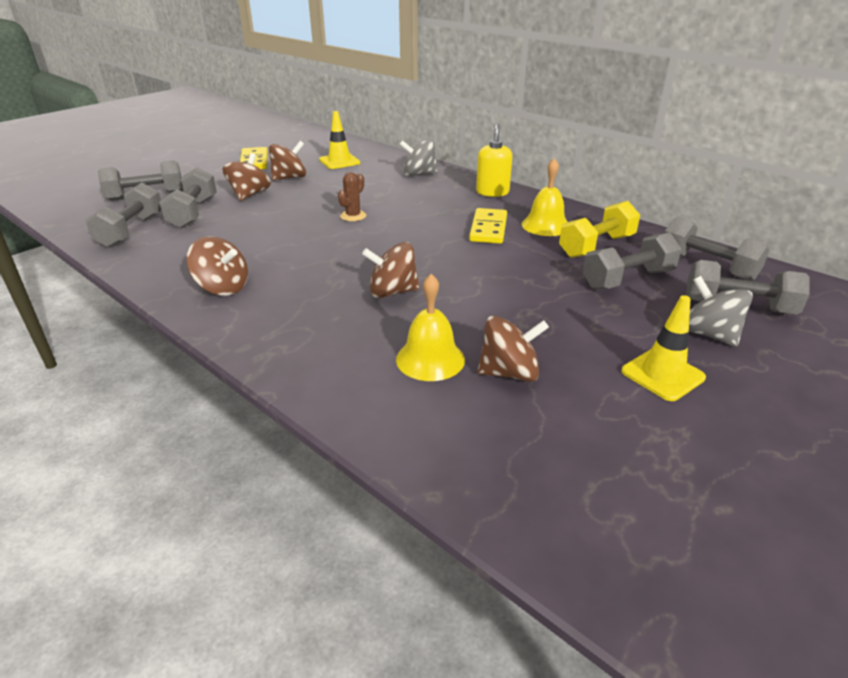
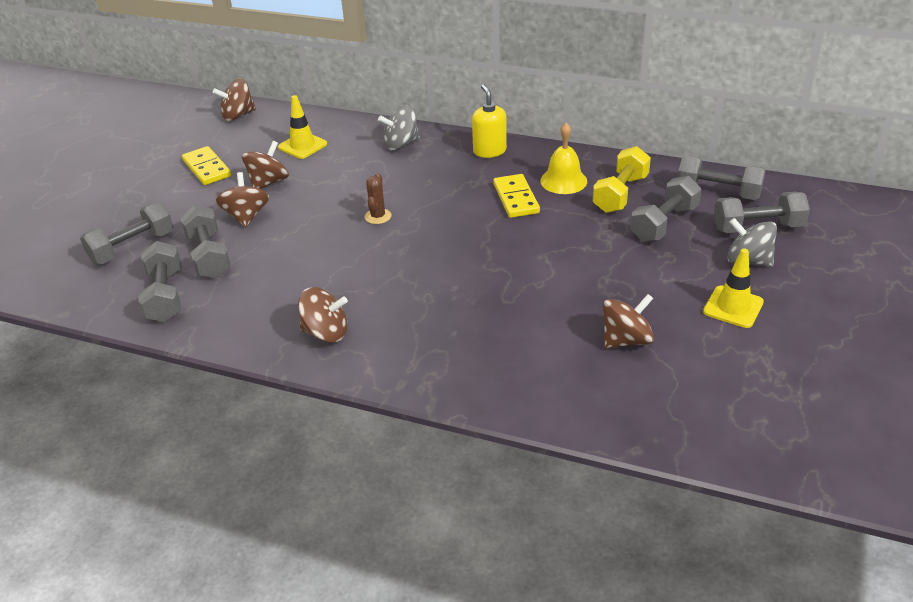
camera: 20 degrees left, 5 degrees up
brown spinning top [362,242,420,298] -> brown spinning top moved to [213,79,256,121]
yellow bell [396,274,465,381] -> none

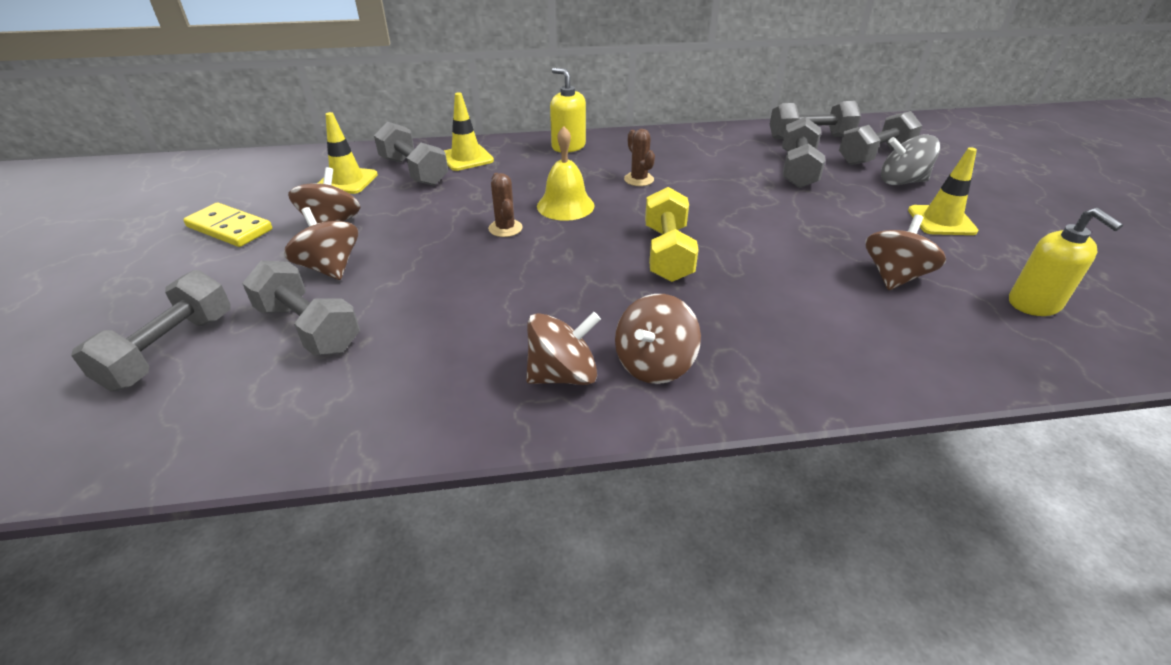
camera: 30 degrees left, 0 degrees up
grey dumbbell [138,241,181,322] -> grey dumbbell moved to [374,122,448,186]
brown spinning top [213,79,256,121] -> brown spinning top moved to [615,294,701,384]
grey spinning top [378,106,420,150] -> yellow traffic cone [444,92,494,171]
yellow domino [493,174,540,218] -> brown cactus [624,129,655,186]
yellow bell [540,123,587,194] -> yellow bell moved to [537,126,595,221]
yellow dumbbell [593,146,651,213] -> yellow dumbbell moved to [645,187,699,282]
none -> yellow soap dispenser [1009,208,1123,316]

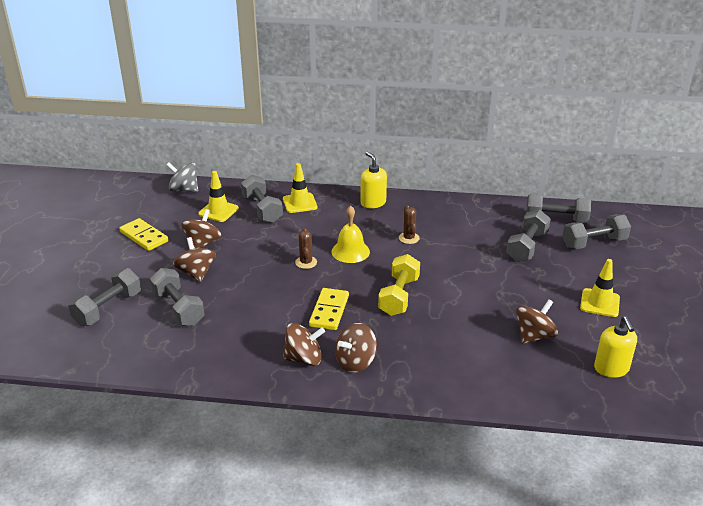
camera: 15 degrees right, 5 degrees down
grey spinning top [881,134,940,185] -> grey spinning top moved to [166,162,198,192]
none -> yellow domino [309,288,349,330]

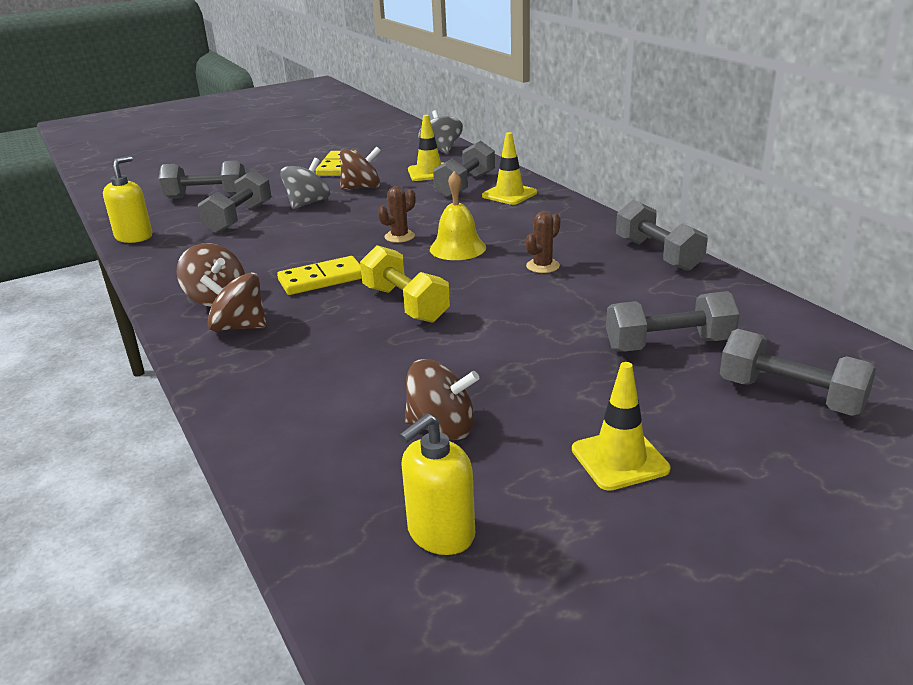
camera: 55 degrees right, 5 degrees down
brown spinning top [173,237,216,282] -> grey spinning top [280,158,330,209]
yellow soap dispenser [360,152,387,208] -> yellow soap dispenser moved to [103,156,152,243]
yellow dumbbell [378,254,420,316] -> yellow dumbbell turned 75 degrees clockwise [360,245,450,323]
grey dumbbell [526,194,591,223] -> grey dumbbell moved to [616,200,708,271]

